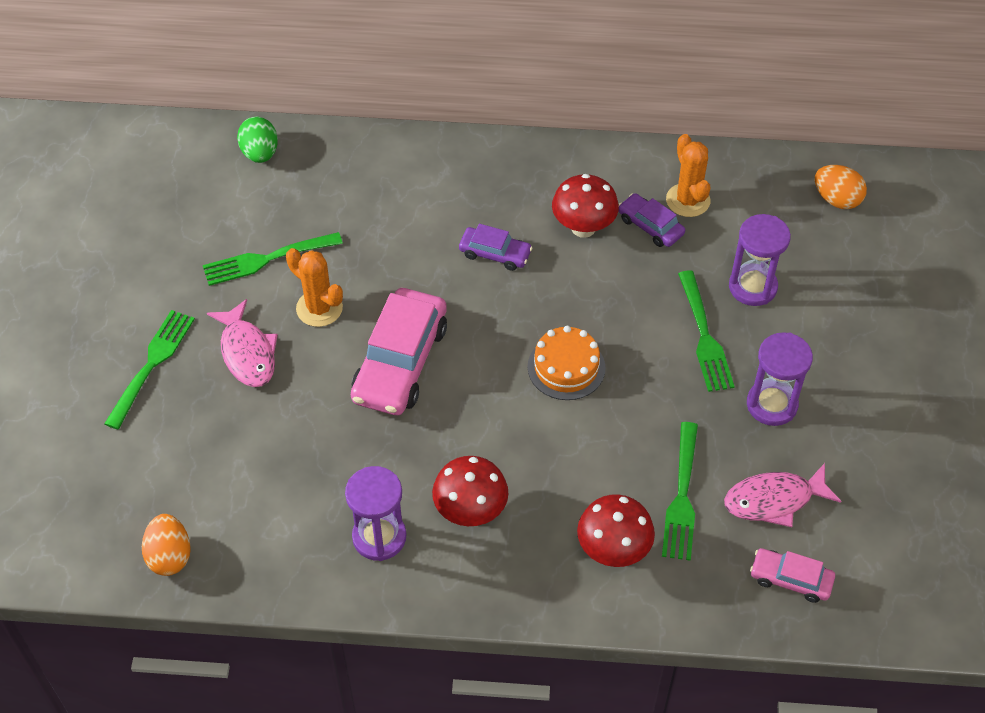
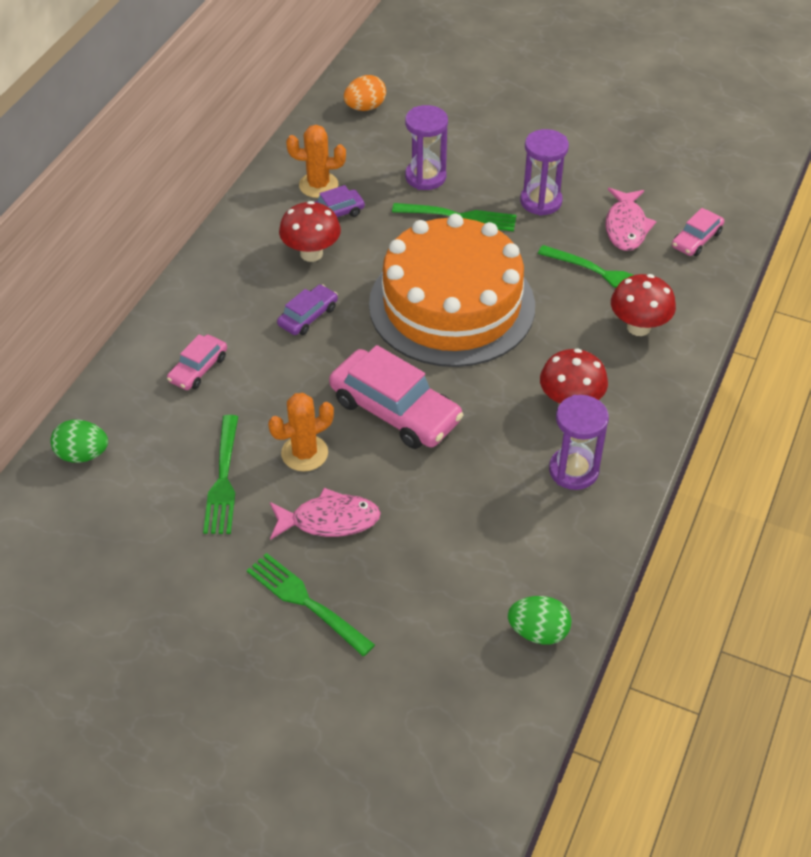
camera: 70 degrees left, 5 degrees down
orange egg [142,514,191,576] -> green egg [508,596,572,645]
orange cake [528,326,606,400] -> orange cake [369,214,535,367], size x2.38
none -> pink car [167,334,227,390]

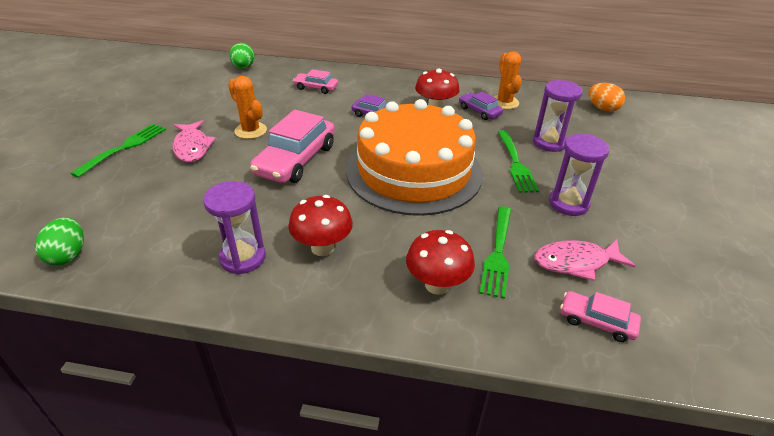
camera: 75 degrees right, 10 degrees down
green fork [203,415,238,534] -> none

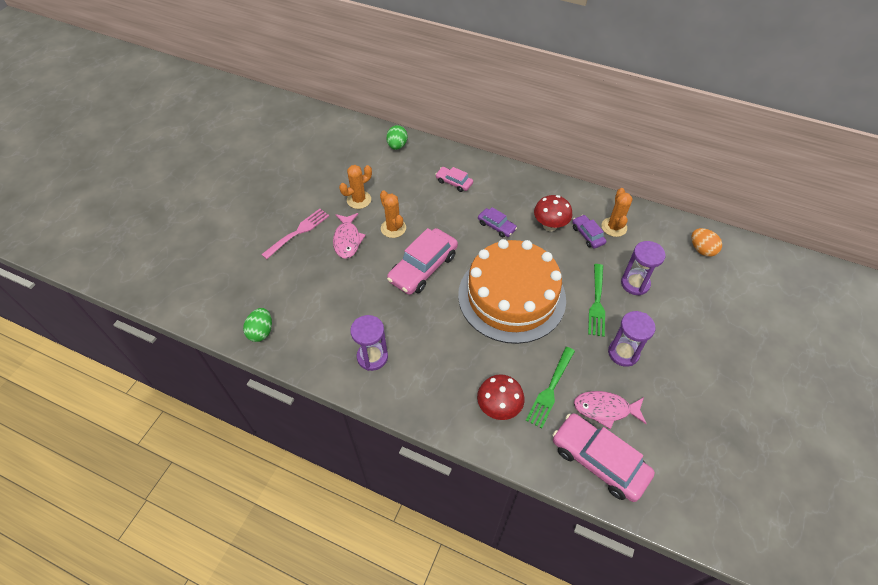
camera: 15 degrees right, 15 degrees up
green fork [70,124,166,178] -> pink fork [261,209,329,259]
red mushroom [288,195,353,256] -> none
pink car [560,291,641,342] -> pink car [553,413,655,502], size x1.91
none -> orange cactus [339,165,372,209]

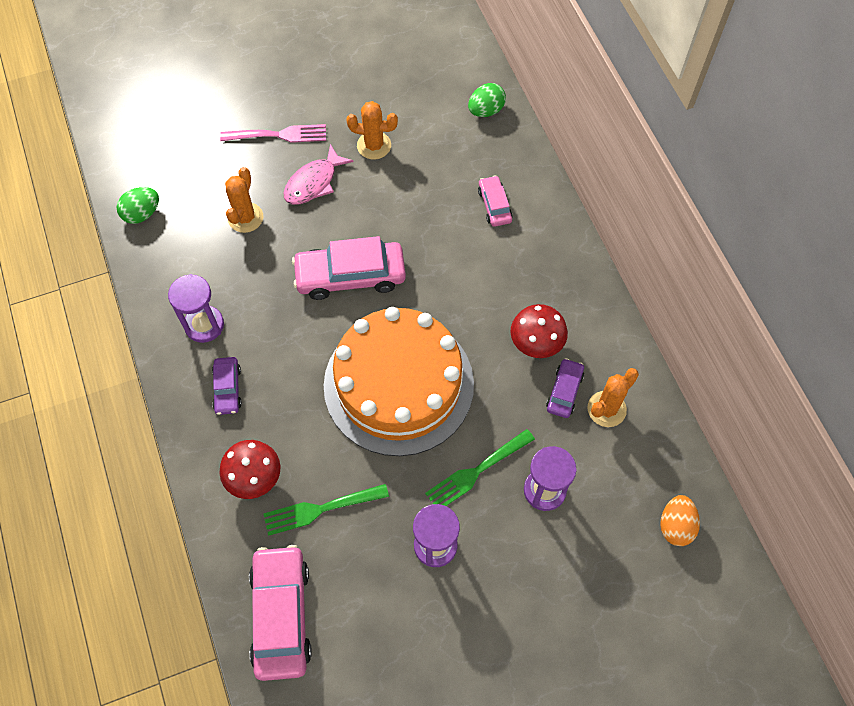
camera: 45 degrees right, 10 degrees up
orange cactus [380,190,406,238] -> orange cactus moved to [225,167,263,233]
purple car [478,207,517,237] -> purple car moved to [212,357,242,415]
pink fish [574,391,647,429] -> none

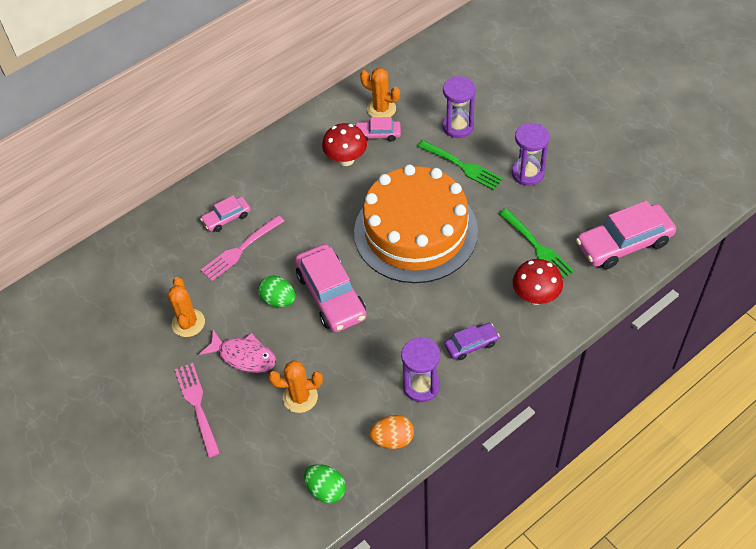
camera: 105 degrees left, 10 degrees down
green egg [468,83,506,117] -> green egg moved to [258,275,296,308]
purple car [546,358,584,418] -> pink car [354,117,401,141]
orange egg [660,495,700,546] -> orange egg moved to [370,415,414,449]
none -> pink fork [201,215,284,281]

